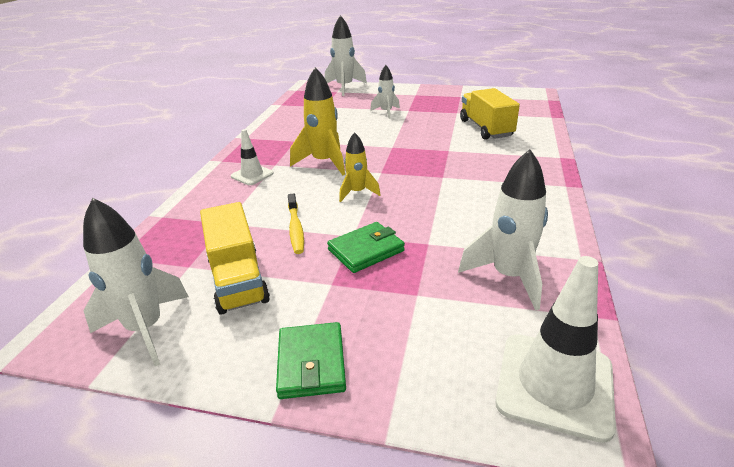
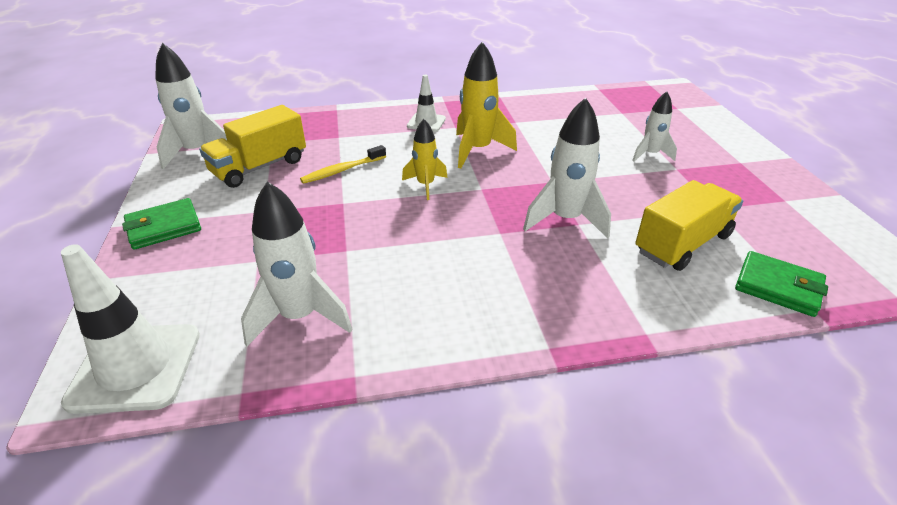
camera: 65 degrees right, 5 degrees up
white rocket [325,15,367,96] -> white rocket moved to [523,97,611,239]
green wallet [327,222,405,273] -> green wallet moved to [735,251,828,317]

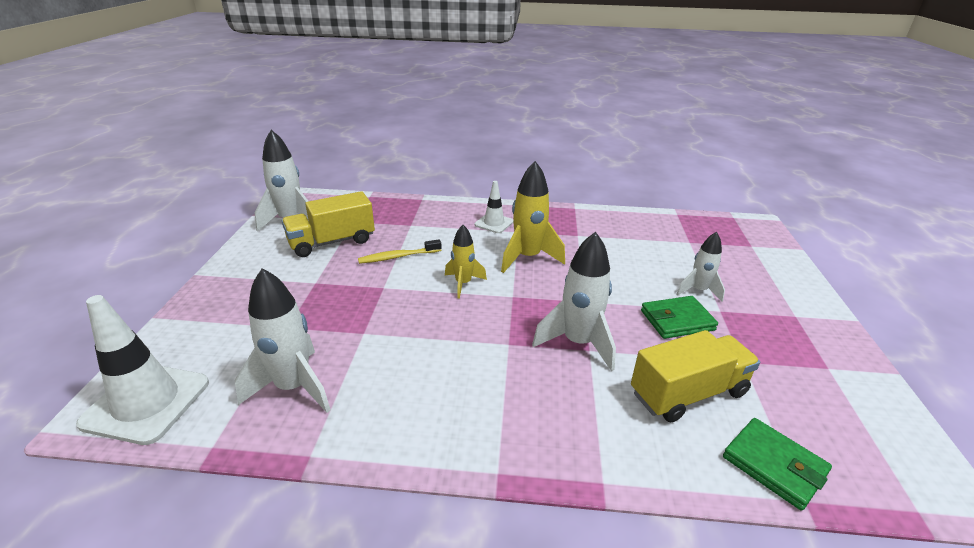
camera: 15 degrees right, 5 degrees down
green wallet [122,198,201,250] -> green wallet moved to [641,296,718,339]

